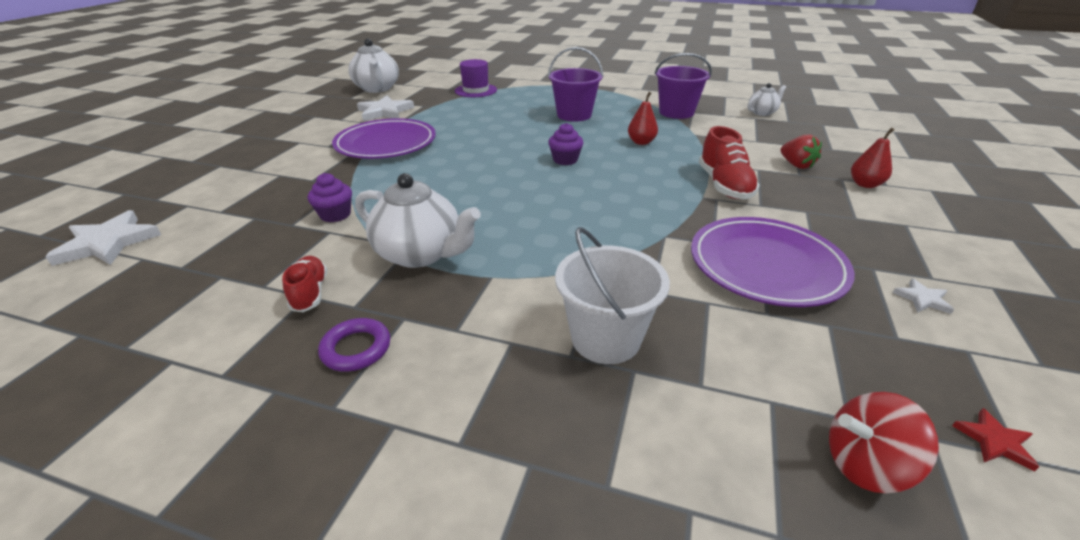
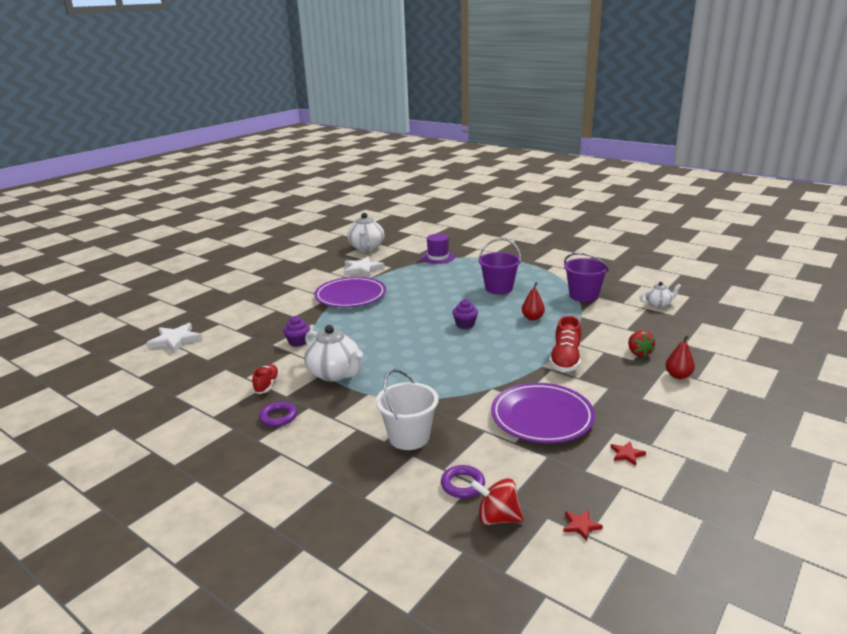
camera: 20 degrees right, 10 degrees down
white star [893,278,954,314] -> red star [611,442,646,466]
none -> purple ring [441,465,485,498]

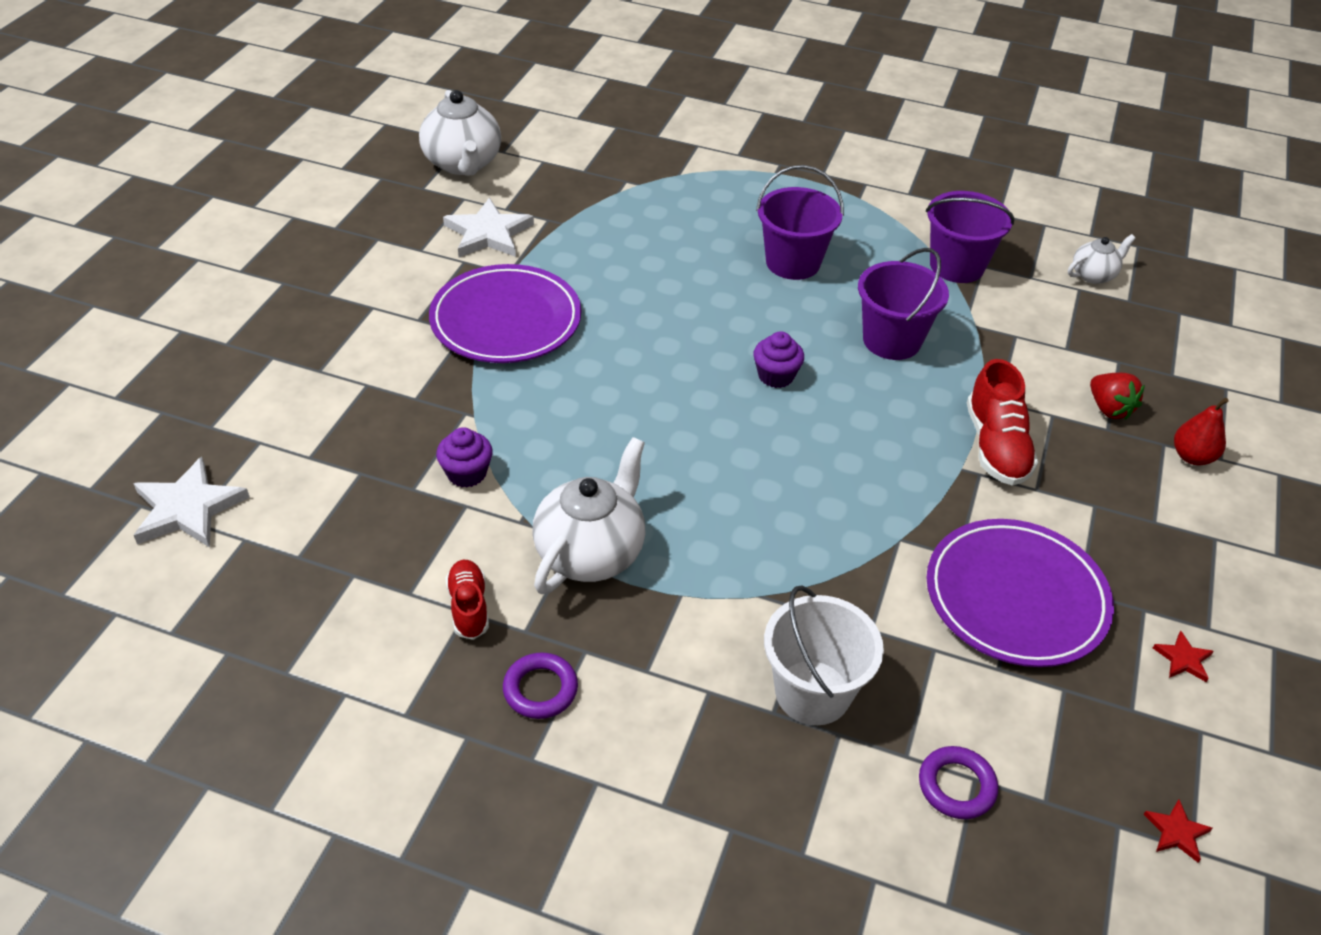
camera: 20 degrees left, 20 degrees up
white teapot [304,325,363,382] -> white teapot turned 90 degrees counterclockwise [532,437,645,594]
purple hat [421,234,455,264] -> none
red spinning top [470,478,524,525] -> none
red pear [522,282,545,320] -> purple bucket [858,248,949,360]

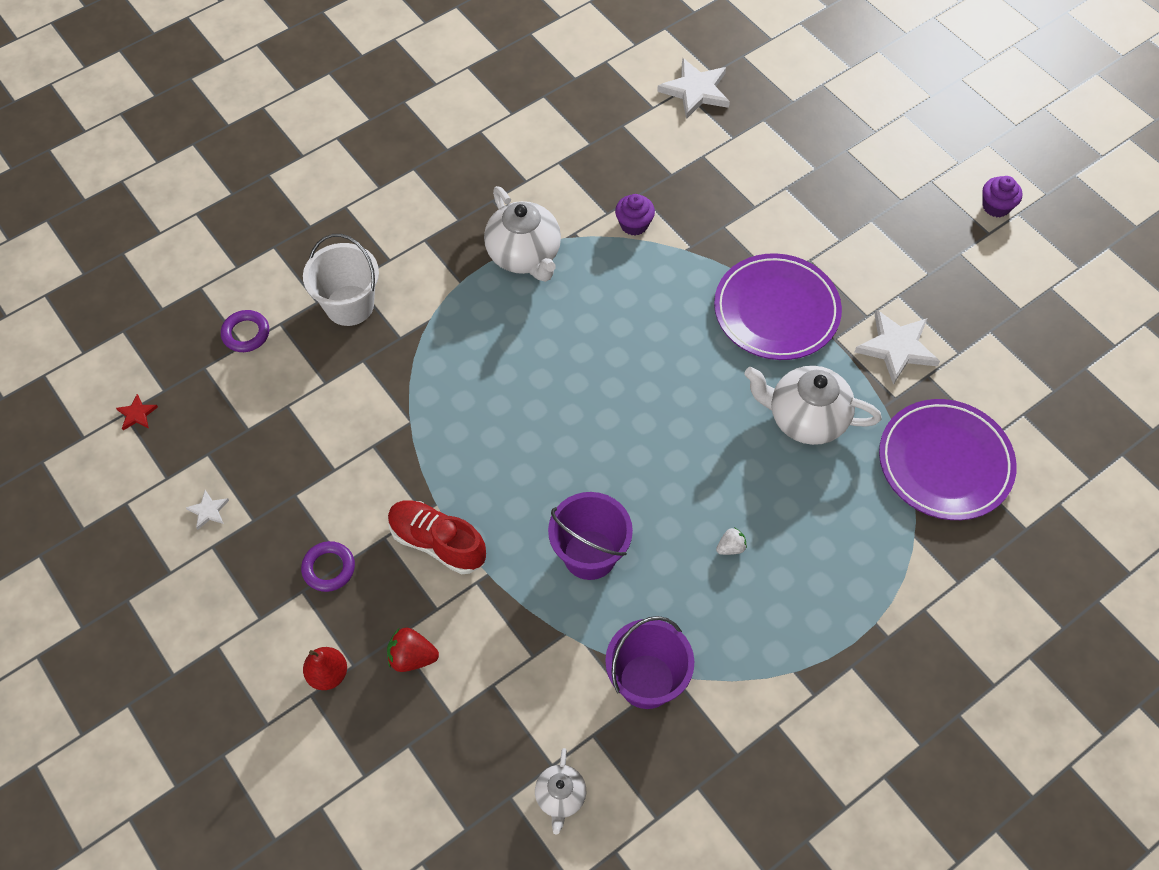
camera: 125 degrees right, 15 degrees up
white teapot [419,90,501,176] -> white teapot moved to [744,366,882,445]
red shoe [446,560,489,640] -> none
purple ring [503,652,578,719] -> purple ring moved to [301,541,355,592]
purple cupcake [753,331,804,388] -> purple cupcake moved to [983,176,1022,217]
purple bucket [756,165,844,280] -> white strawberry [716,527,747,555]
purple plate [927,519,1114,667] -> purple plate moved to [879,399,1017,520]
red star [1153,631,1214,682] -> white star [186,490,229,530]

